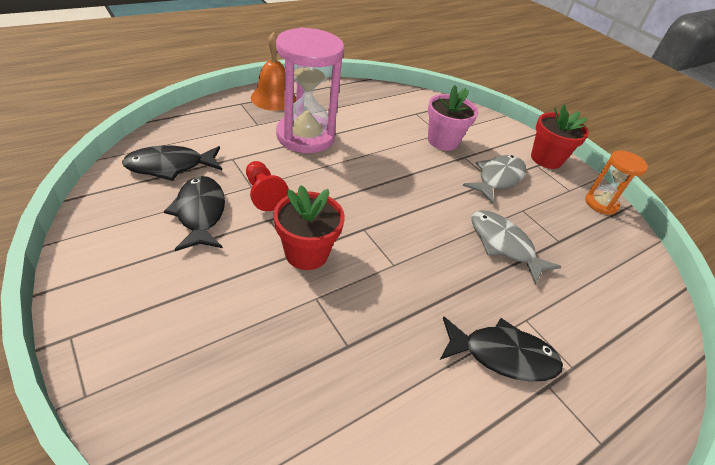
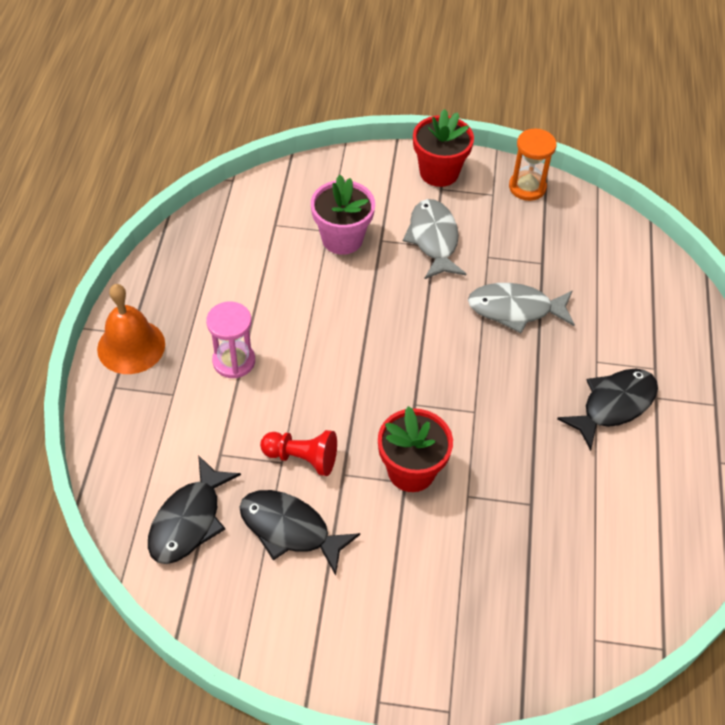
camera: 45 degrees left, 10 degrees up
pink hourglass [276,27,344,153] -> pink hourglass [206,302,255,378], size x0.54

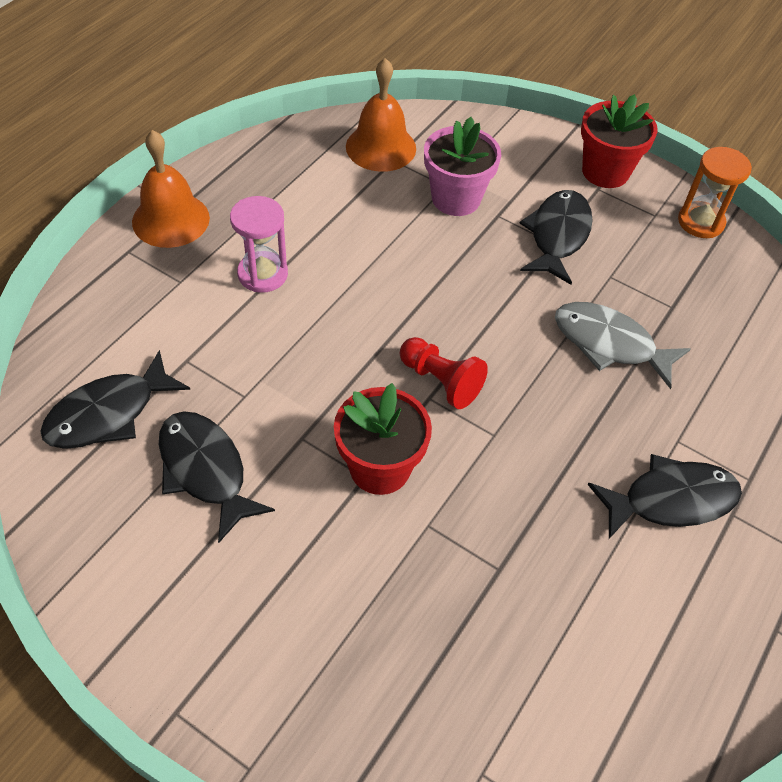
camera: 25 degrees right, 0 degrees up
red pawn [260,430,337,476] -> red pawn moved to [400,337,488,409]
grey fish [403,199,466,279] -> black fish [519,190,593,285]
none -> orange bell [346,58,416,172]

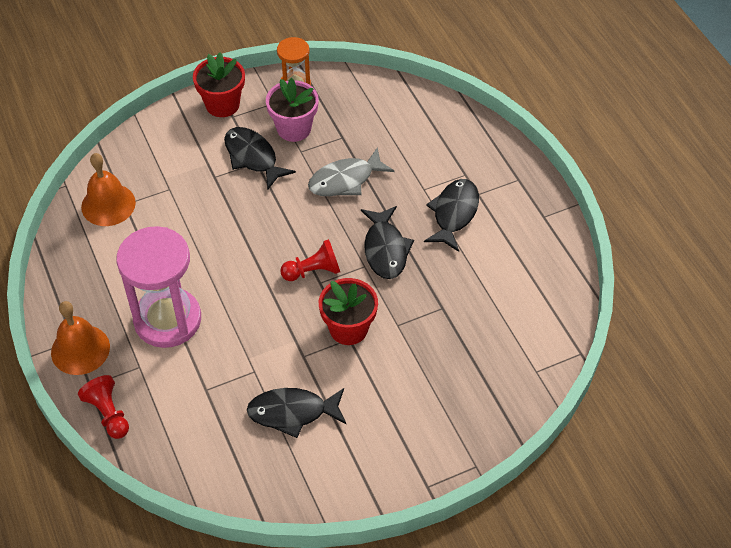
camera: 55 degrees left, 0 degrees up
black fish [40,350,190,449] -> black fish moved to [361,206,414,279]
pink hourglass [230,196,288,293] -> pink hourglass [116,226,201,348], size x1.86
pink flower pot [424,117,501,216] -> pink flower pot moved to [266,78,319,142]
none -> red pawn [78,375,129,439]

